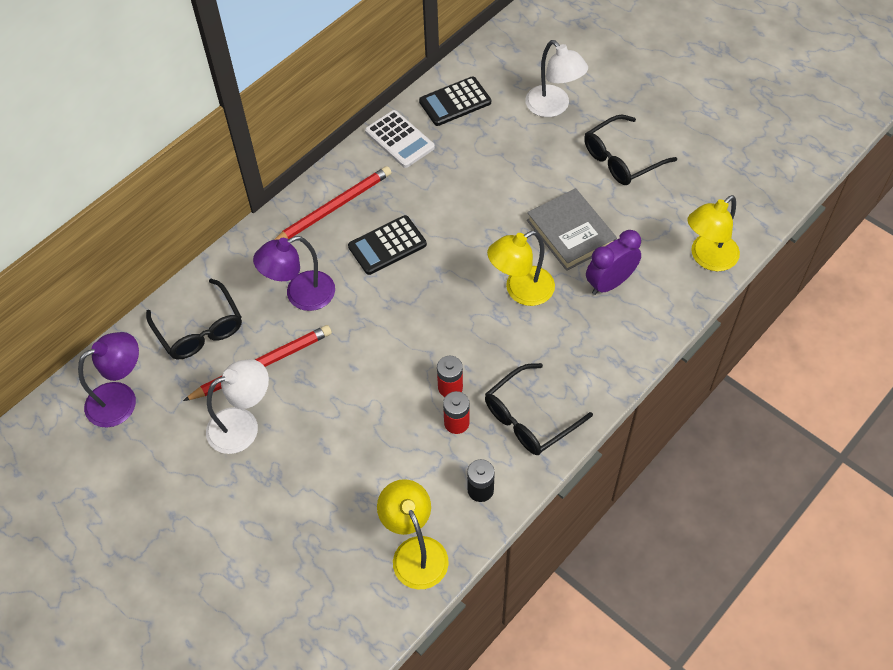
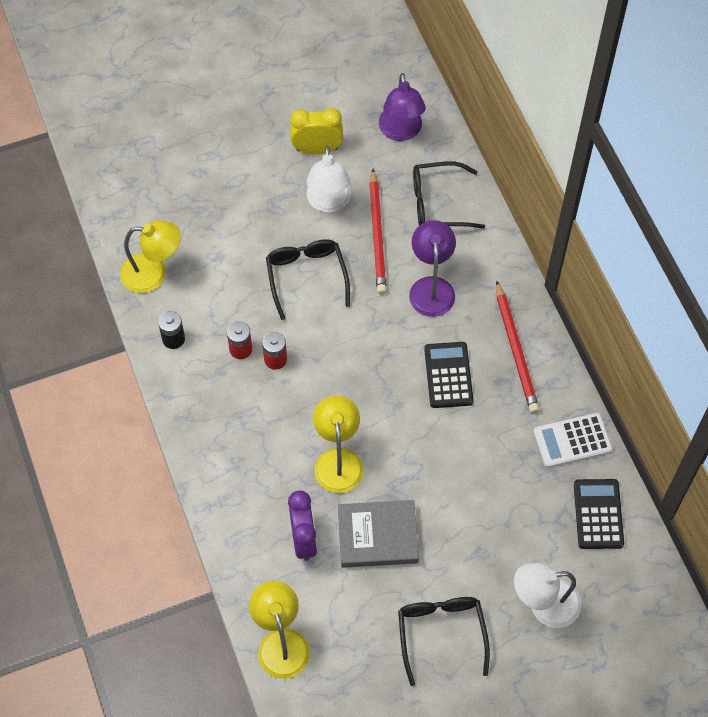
camera: 115 degrees right, 5 degrees up
black glasses [485,363,593,455] -> black glasses moved to [266,239,350,320]
none -> yellow clock [290,108,343,154]

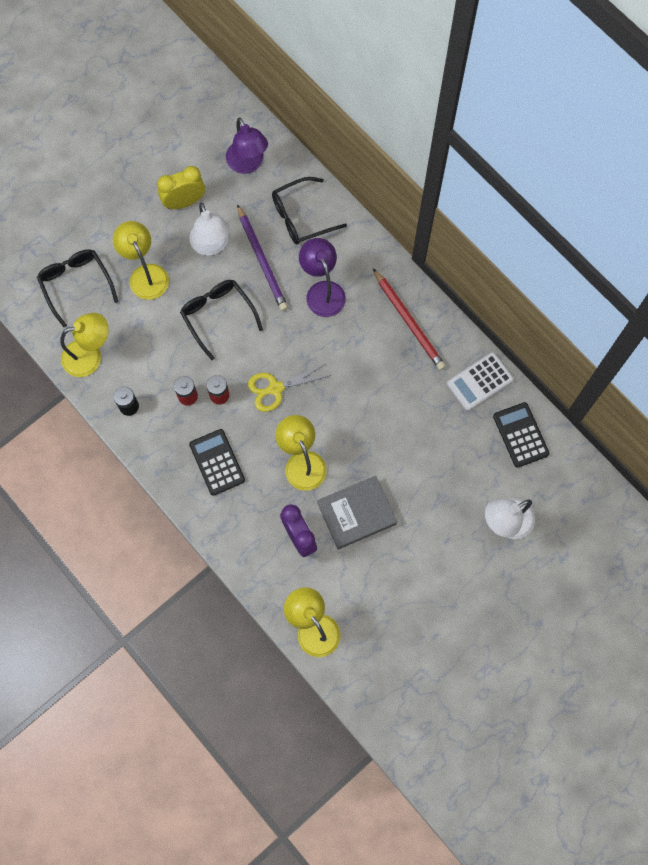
camera: 20 degrees left, 10 degrees up
red pencil [369,169,387,294] -> purple pencil [237,204,288,311]
black glasses [398,597,490,686] -> black glasses moved to [37,249,118,327]
black calculator [424,342,474,408] -> black calculator moved to [189,429,245,496]
none -> yellow lamp [113,221,169,300]
none -> yellow scissors [248,364,331,412]

